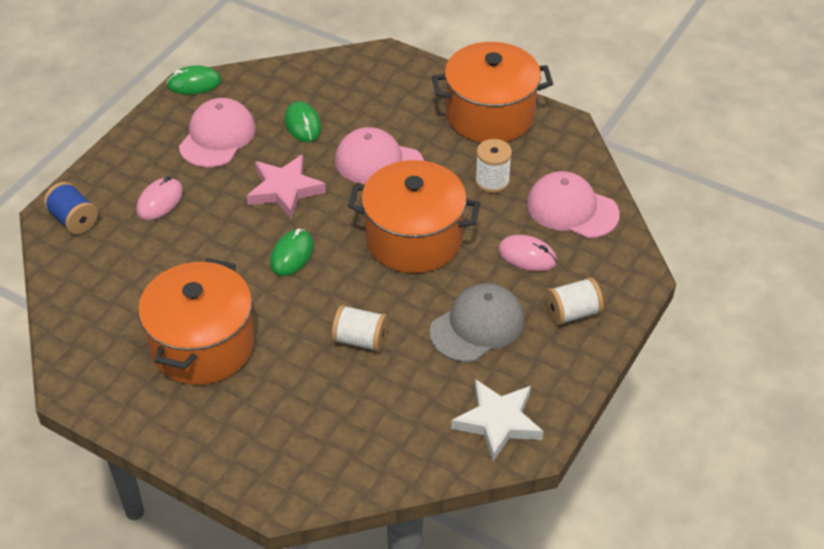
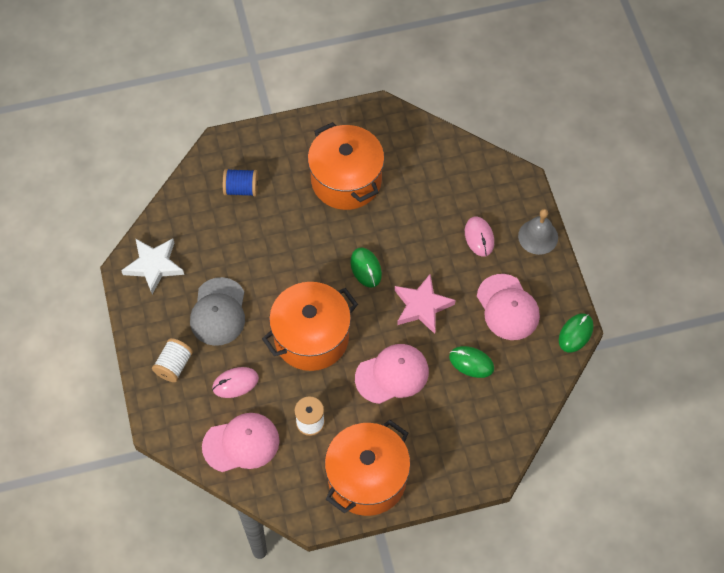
camera: 135 degrees right, 15 degrees up
blue spool [44,182,98,234] -> blue spool moved to [223,169,258,196]
white spool [332,305,388,352] -> none
none -> grey bell [518,209,558,255]

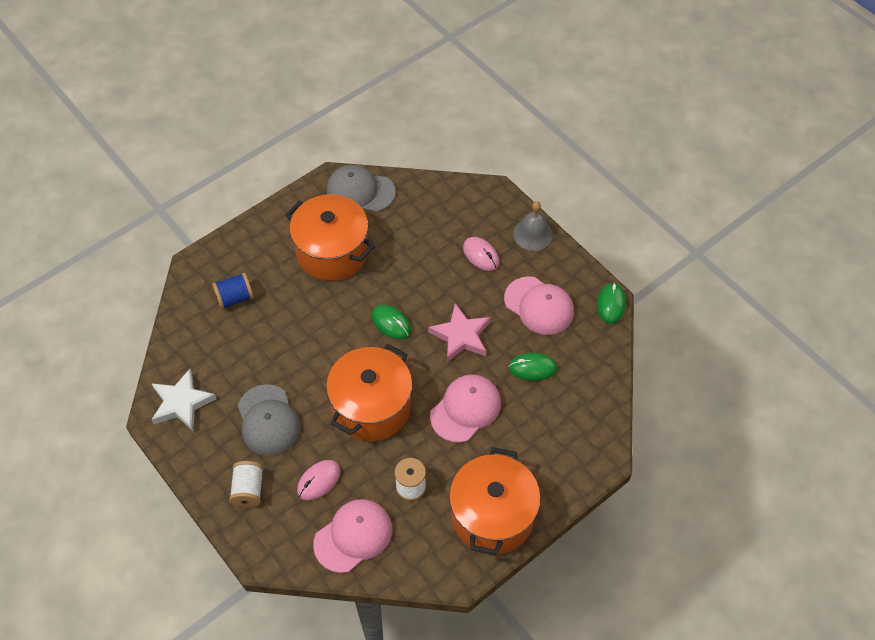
camera: 25 degrees left, 5 degrees down
none -> grey cap [327,165,396,212]

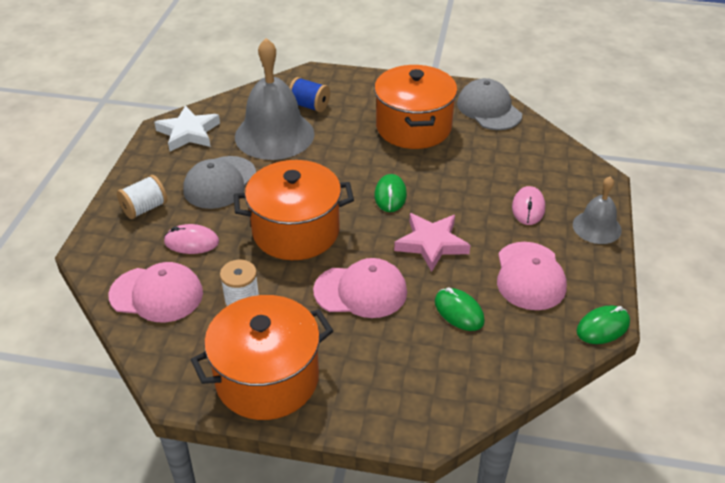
camera: 50 degrees right, 15 degrees down
none -> grey bell [235,38,315,160]

